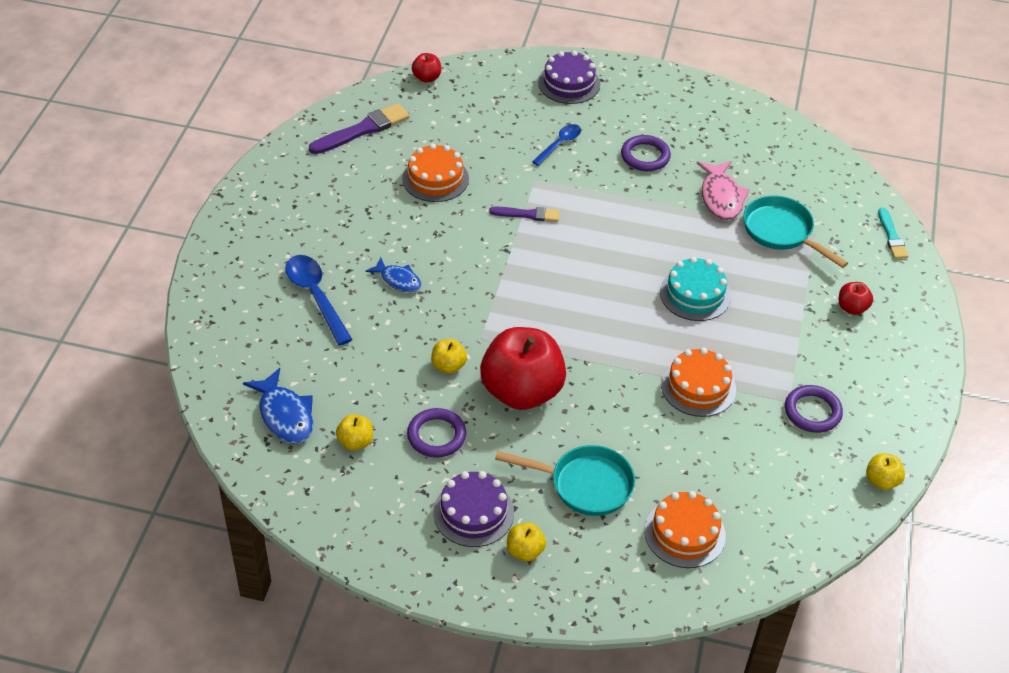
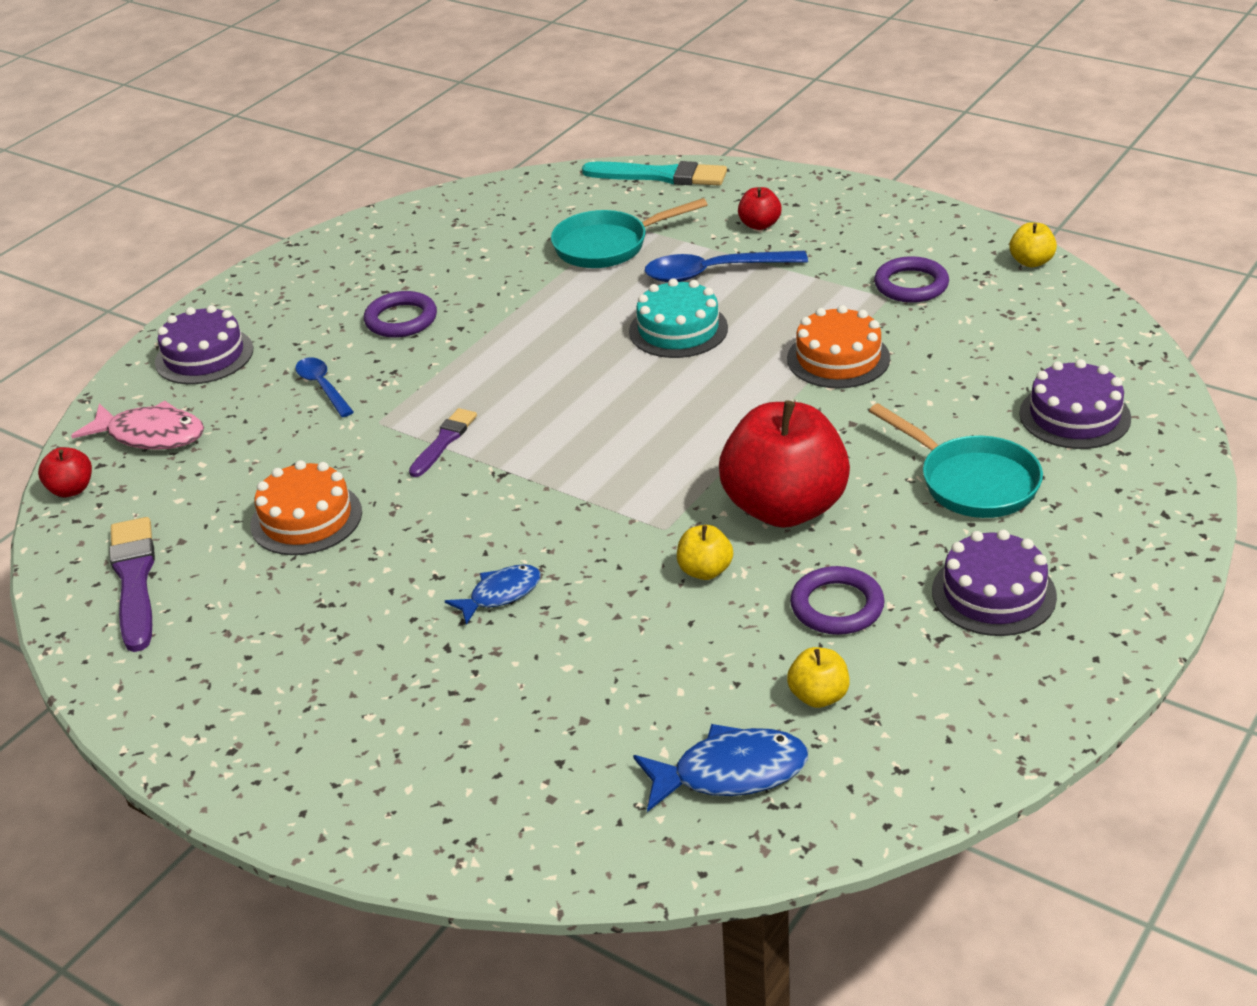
camera: 65 degrees left, 10 degrees down
blue spoon [285,255,353,346] -> blue spoon moved to [645,251,808,282]
turquoise pan [495,445,635,516] -> turquoise pan turned 105 degrees clockwise [869,403,1043,518]
yellow apple [507,523,546,561] -> none
orange cake [644,491,726,568] -> purple cake [1019,359,1131,449]
pink fish [697,161,750,220] -> pink fish moved to [71,401,204,450]
turquoise brush [878,208,908,259] -> turquoise brush [582,161,727,186], size x1.64

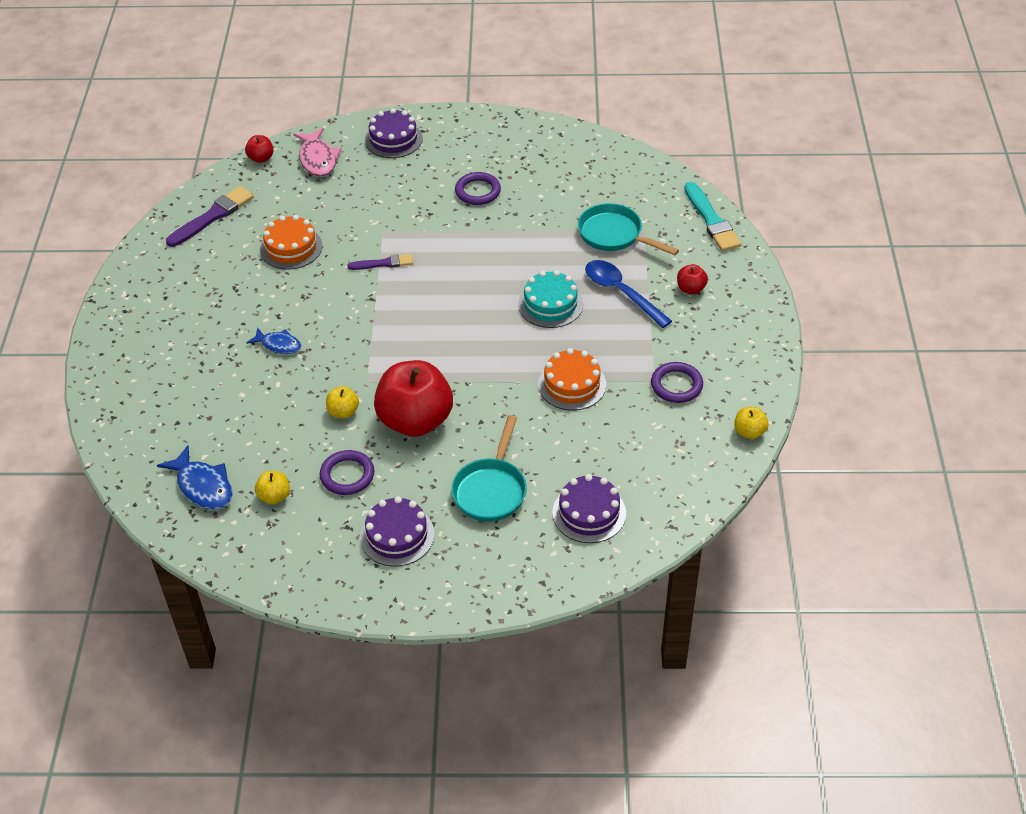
camera: 55 degrees right, 10 degrees up
blue spoon [295,357,354,417] -> none

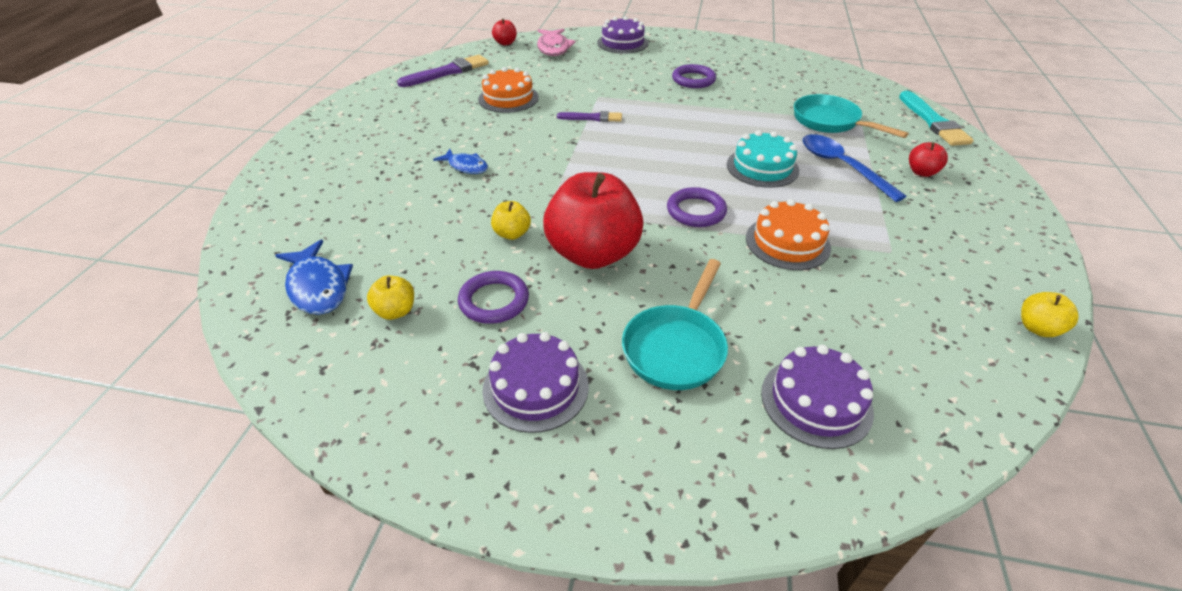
camera: 10 degrees right, 5 degrees down
purple ring [651,362,703,403] -> purple ring moved to [667,187,727,227]

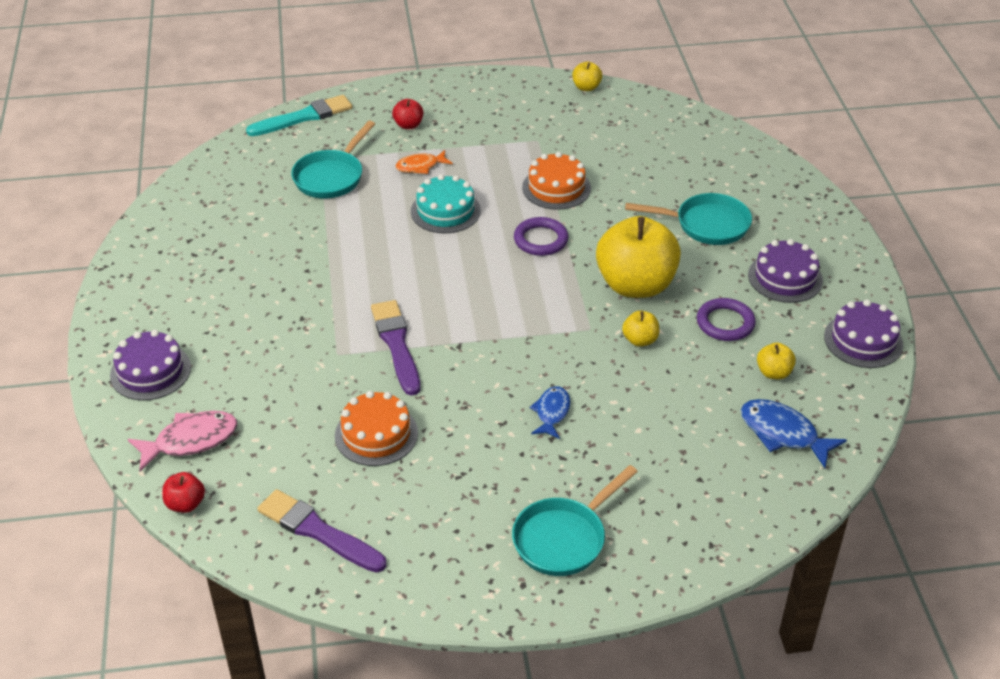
camera: 110 degrees left, 0 degrees up
blue fish [275,239,353,315] -> blue fish turned 90 degrees counterclockwise [740,399,847,468]
red apple [543,172,644,269] -> yellow apple [596,216,681,298]
purple brush [557,111,622,122] -> purple brush [371,300,420,396], size x1.64
purple ring [672,64,716,88] -> none
purple cake [761,345,874,449] -> purple cake moved to [824,300,903,368]
blue spoon [803,134,907,202] -> orange fish [396,150,453,174]
none -> turquoise pan [512,465,638,576]

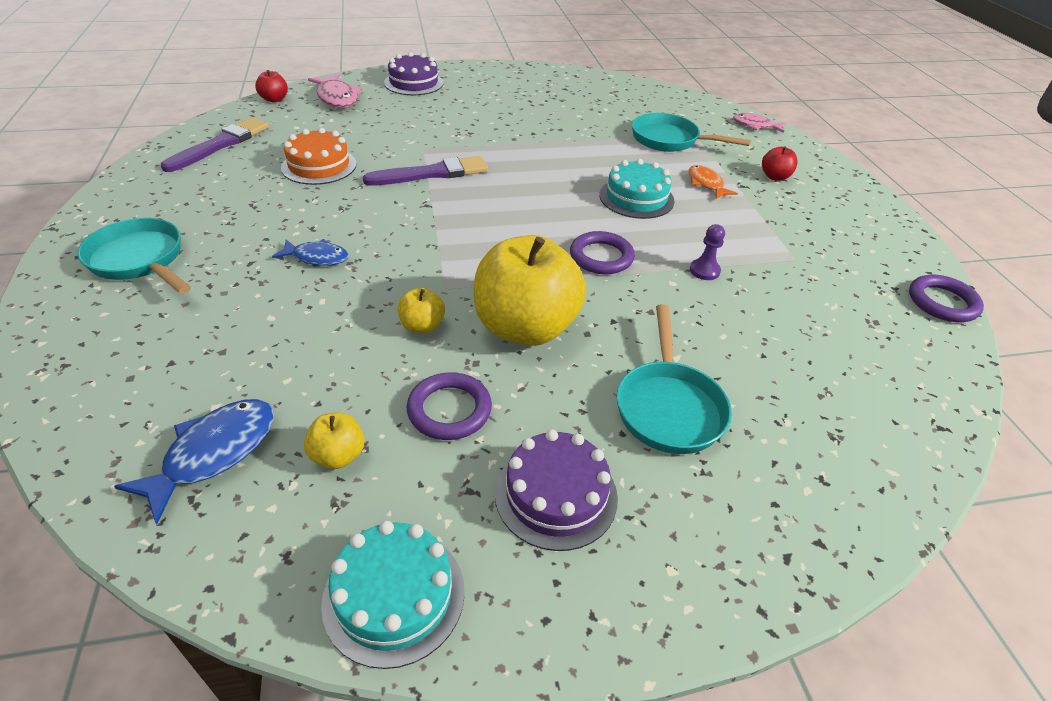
camera: 85 degrees right, 0 degrees up
turquoise brush [246,95,352,136] -> pink fish [733,113,786,133]
orange cake [522,152,591,210] -> purple pawn [690,224,725,280]
yellow apple [572,62,602,91] -> purple ring [909,275,984,322]
purple cake [824,300,903,368] -> turquoise cake [321,521,465,669]

